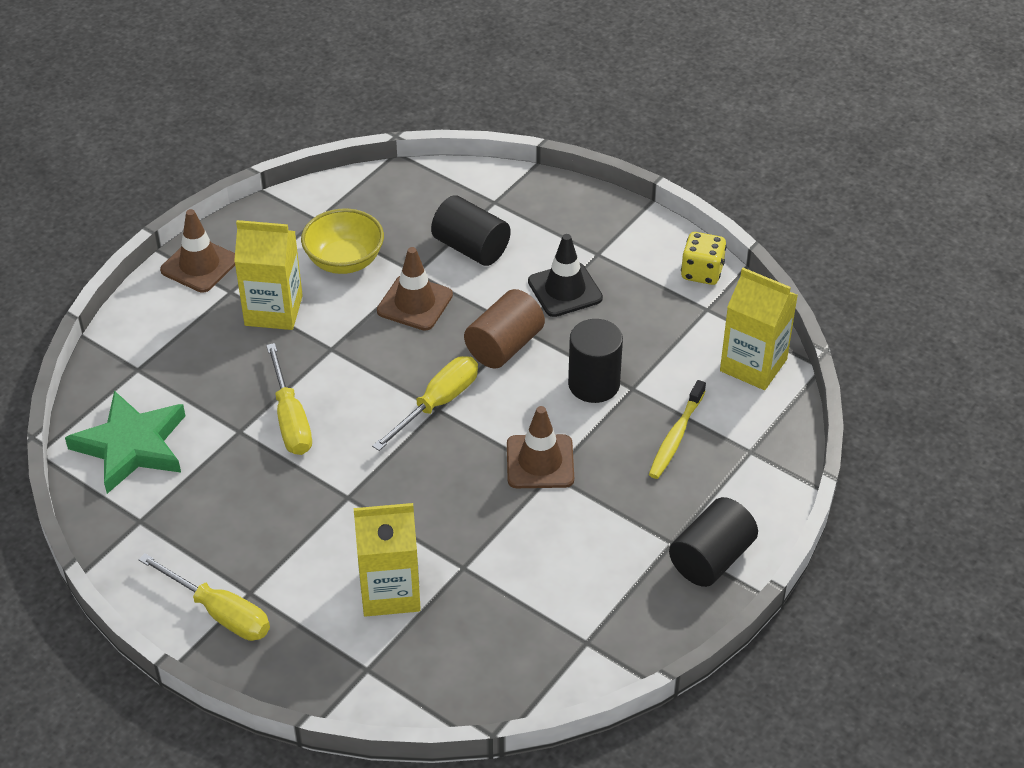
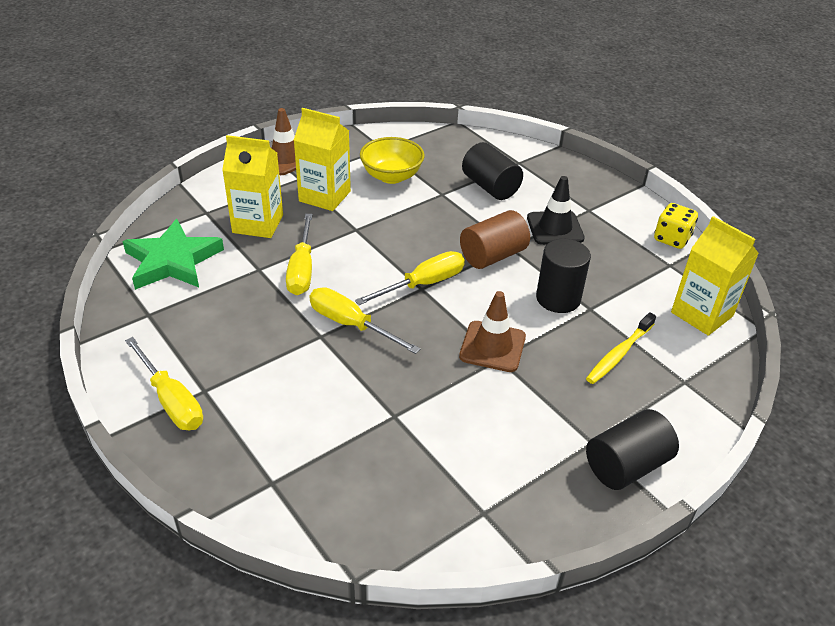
camera: 15 degrees right, 5 degrees down
yellow carton [354,503,421,617] -> yellow carton moved to [222,135,283,238]
brown traffic cone [377,247,453,331] -> none
none -> yellow screwdriver [310,287,420,354]

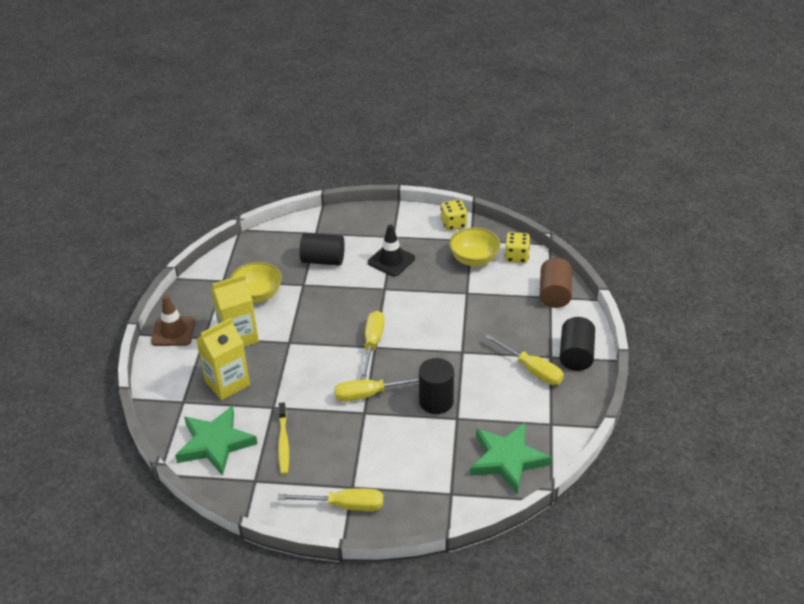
camera: 45 degrees left, 0 degrees up
yellow screwdriver [286,214,313,295] -> yellow screwdriver moved to [485,334,564,385]
brown traffic cone [459,291,526,372] -> none
brown cylinder [460,210,530,269] -> brown cylinder moved to [540,258,572,308]
black cylinder [536,239,591,313] -> black cylinder moved to [419,358,454,414]
yellow toothbrush [586,312,656,384] -> yellow toothbrush moved to [278,402,289,475]
yellow carton [671,216,759,336] -> yellow dice [504,232,530,263]
none -> yellow bowl [449,227,500,266]
none -> green star [470,423,552,494]

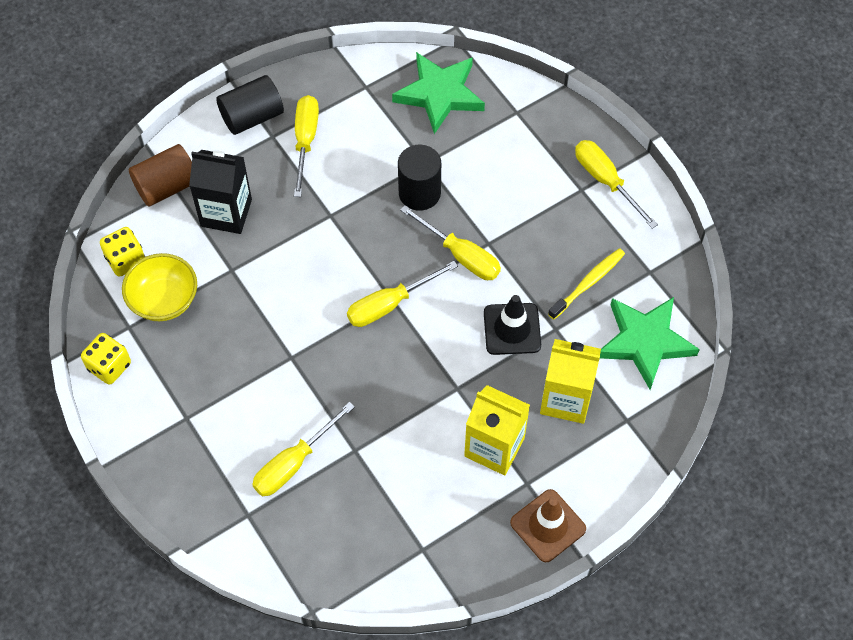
camera: 130 degrees left, 20 degrees up
yellow bowl [230,262,282,303] -> none
black cylinder [300,233,345,266] -> yellow screwdriver [252,402,355,496]
black traffic cone [368,224,415,276] -> black traffic cone moved to [484,295,541,355]
none -> black carton [189,150,252,234]

